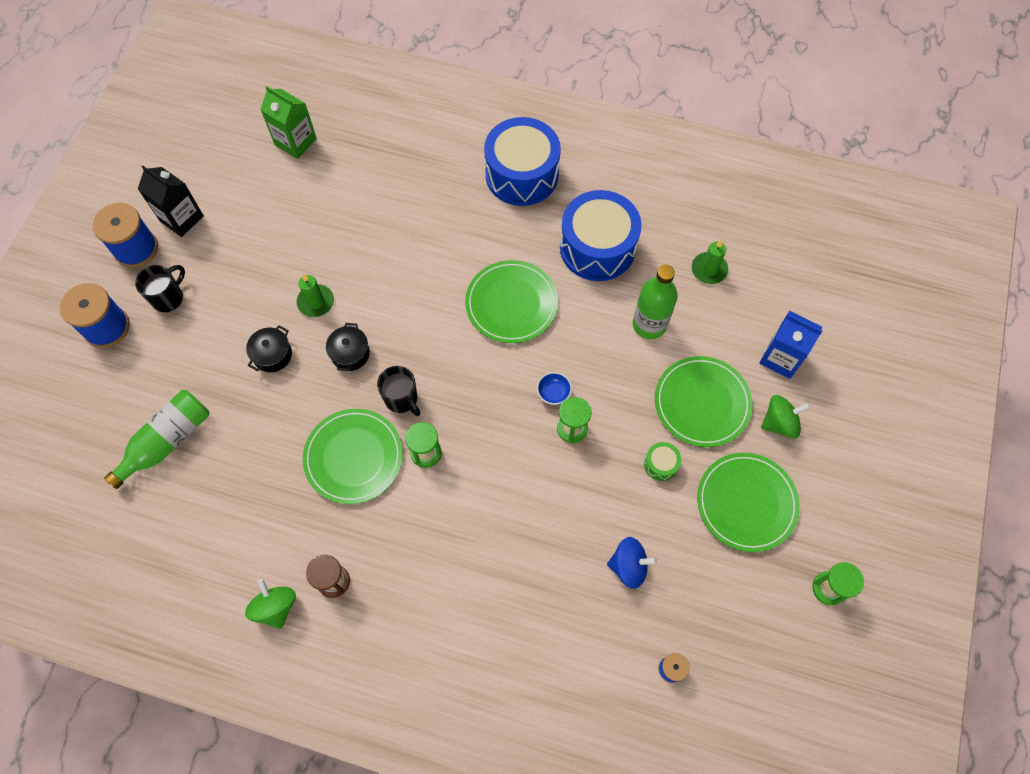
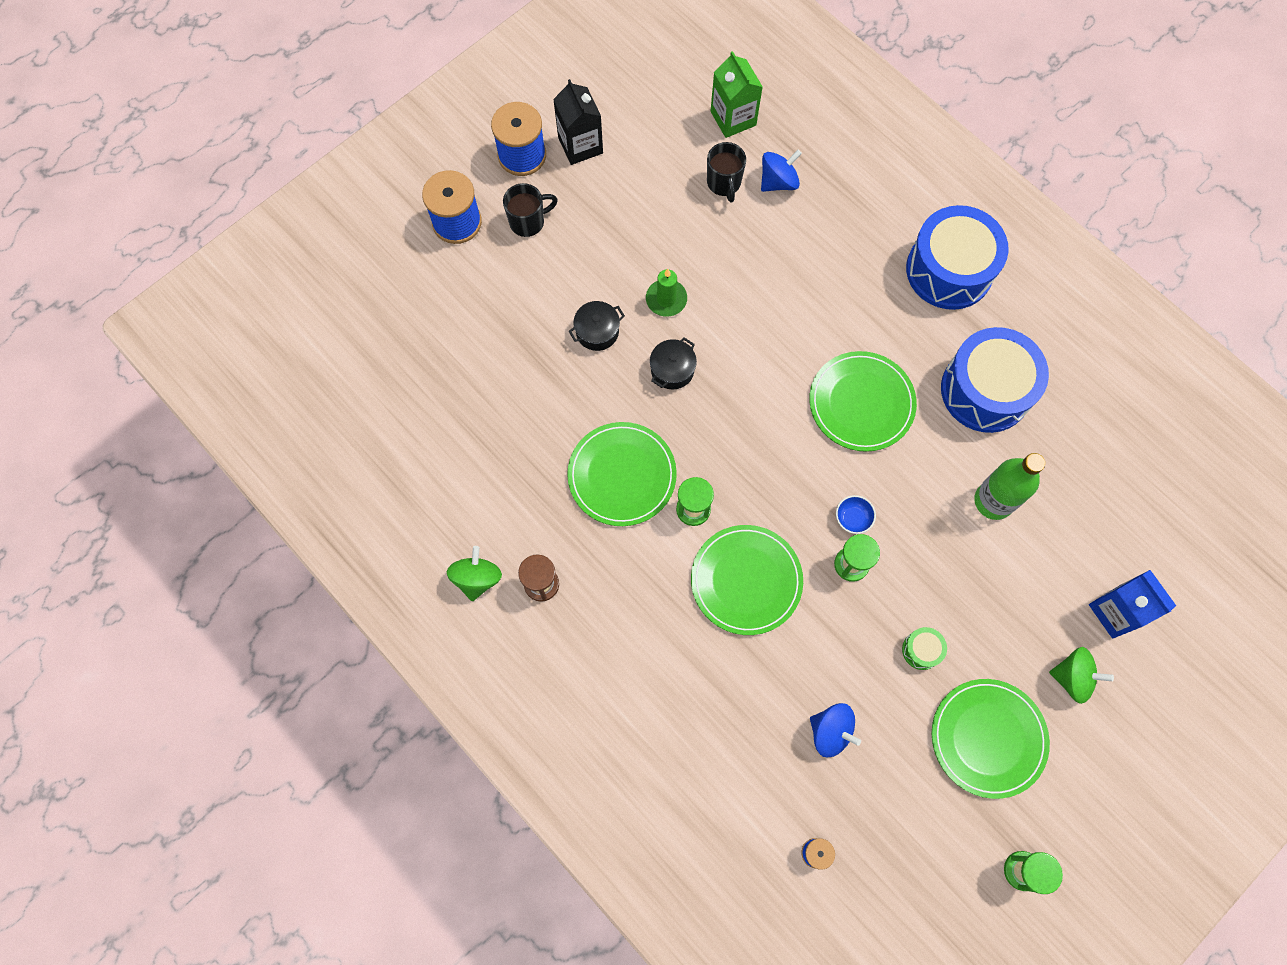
camera: 30 degrees right, 5 degrees up
green bottle [104,390,209,489] -> none
black mug [377,366,420,416] -> black mug moved to [707,142,746,202]
green plate [655,356,752,447] -> green plate moved to [691,525,803,635]
green candle [692,239,728,284] -> none
none -> blue spinning top [761,150,802,192]

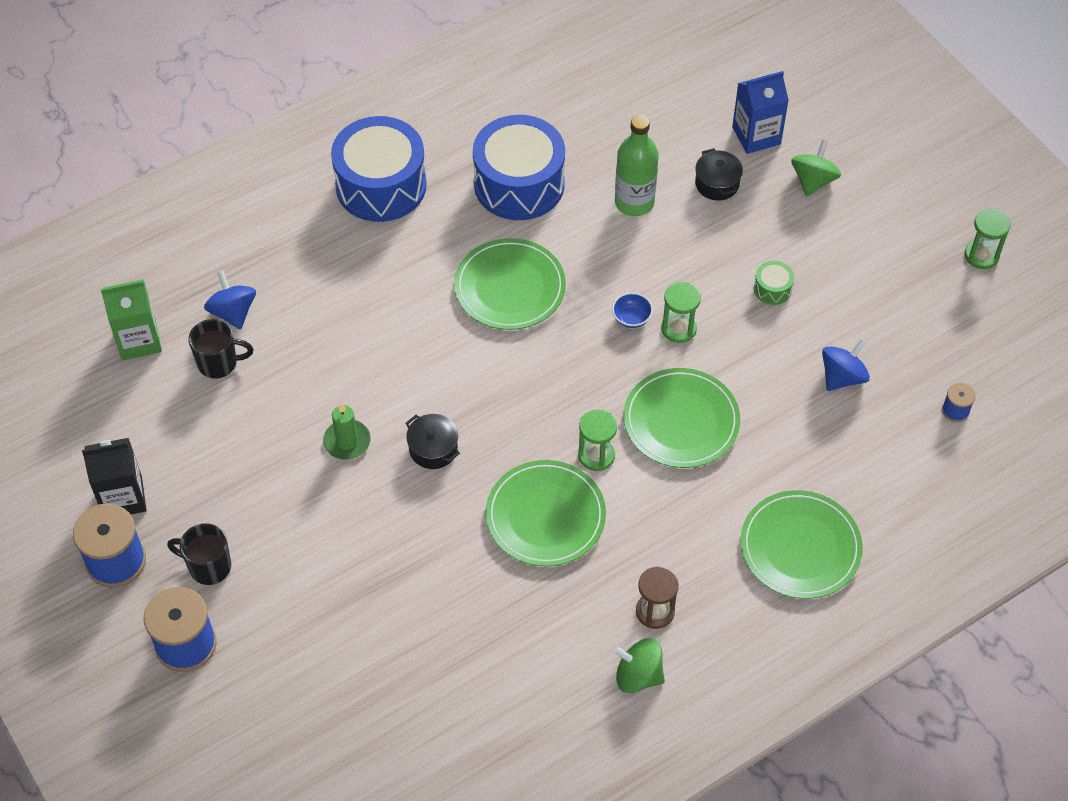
camera: 80 degrees left, 15 degrees down
black mug [503,183,558,237] -> black mug turned 60 degrees counterclockwise [167,523,231,585]
black pot [569,301,625,351] -> black pot moved to [695,148,743,201]
green plate [932,679,1050,799] -> green plate moved to [740,490,863,599]

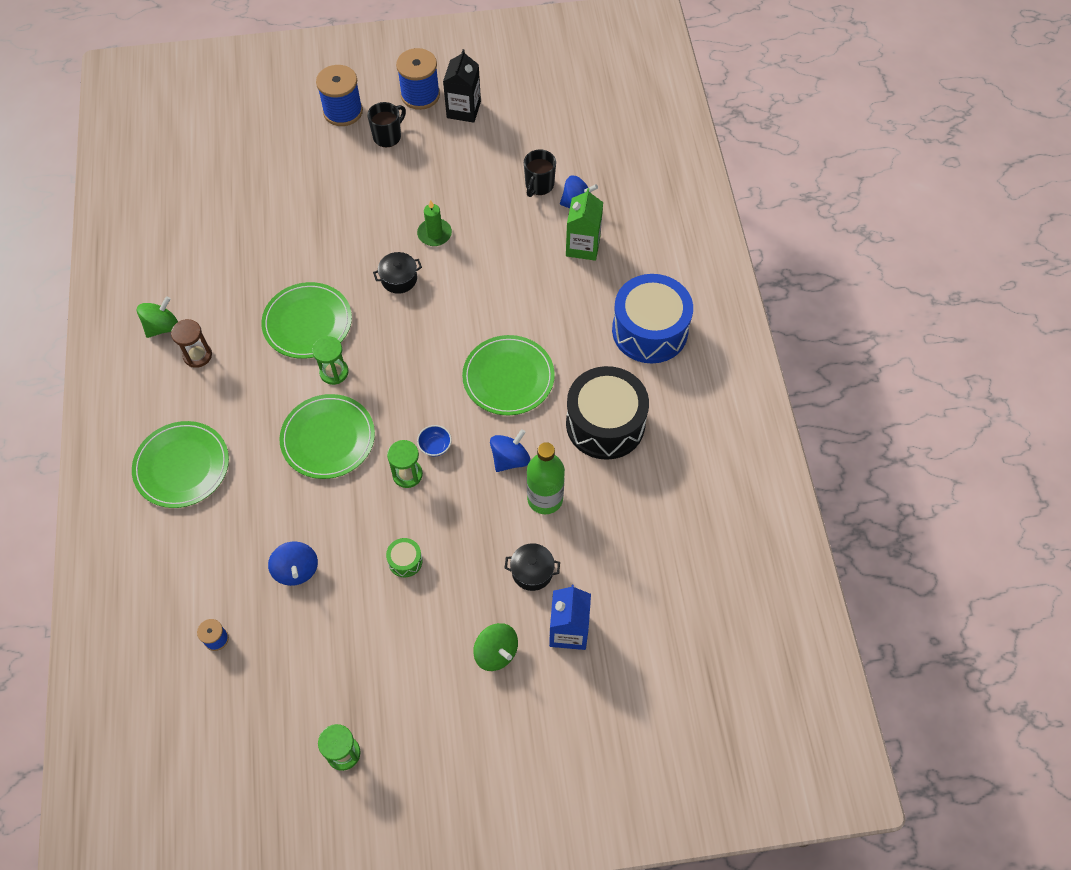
camera: 115 degrees right, 5 degrees up
green carton [101,279,162,360] -> green carton moved to [566,188,603,261]
blue drum [473,115,565,220] -> black drum [566,366,649,460]
none -> blue spinning top [490,429,530,472]

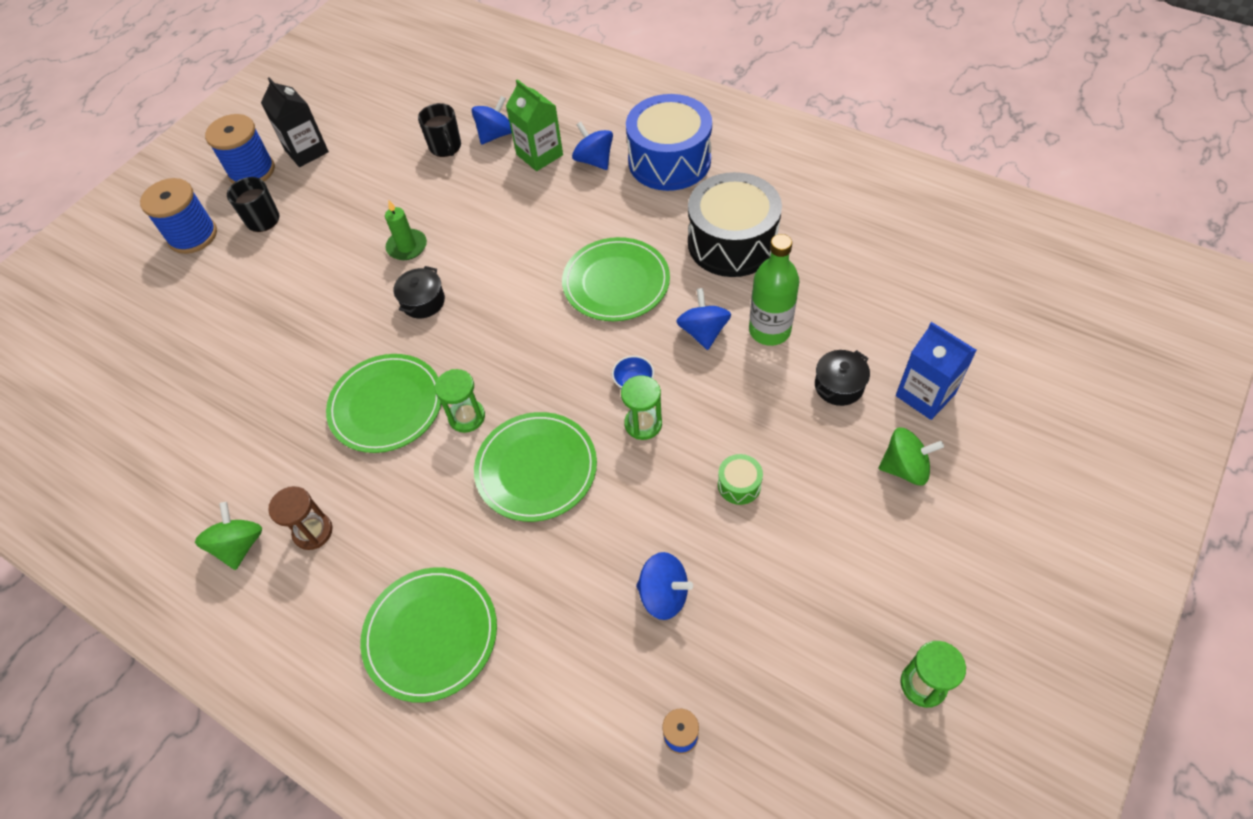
camera: 45 degrees left, 5 degrees down
none -> blue spinning top [572,122,613,170]

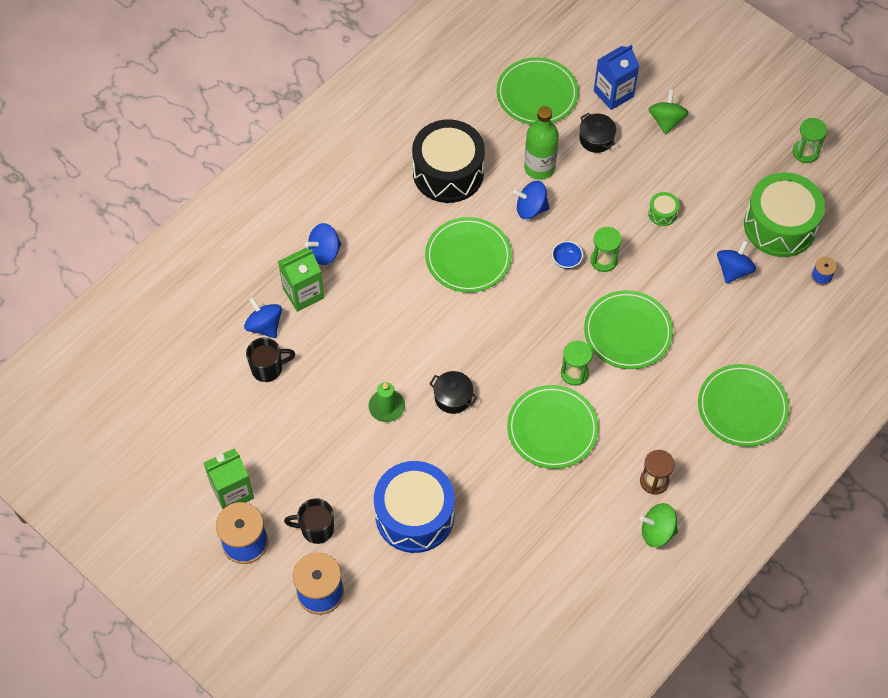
camera: 85 degrees left, 5 degrees up
black carton [261,77,329,167] -> green carton [204,449,254,509]
blue drum [626,94,712,191] -> blue drum moved to [374,461,455,553]
none -> green plate [496,57,579,124]
none -> green drum [744,172,825,257]

